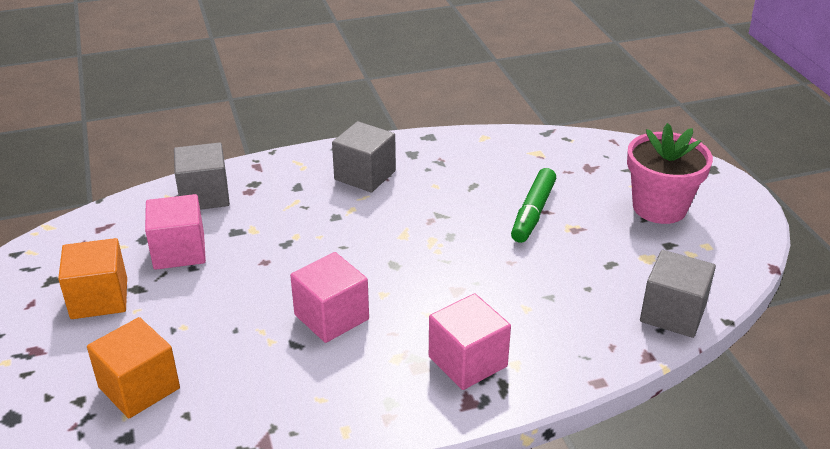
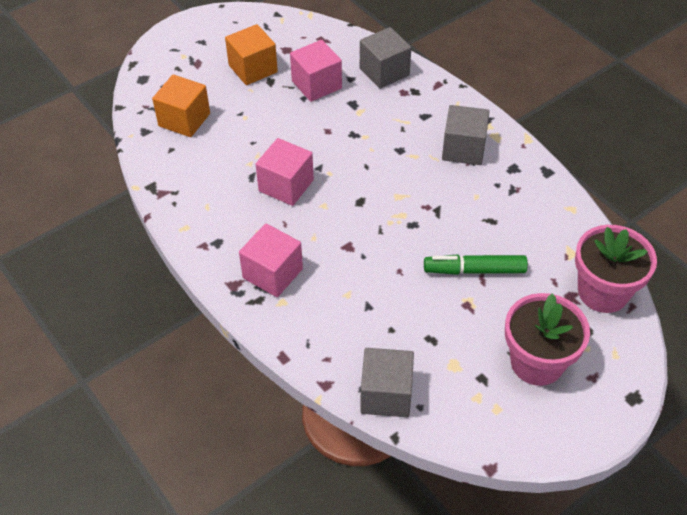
camera: 70 degrees right, 15 degrees up
none -> pink flower pot [575,225,657,313]

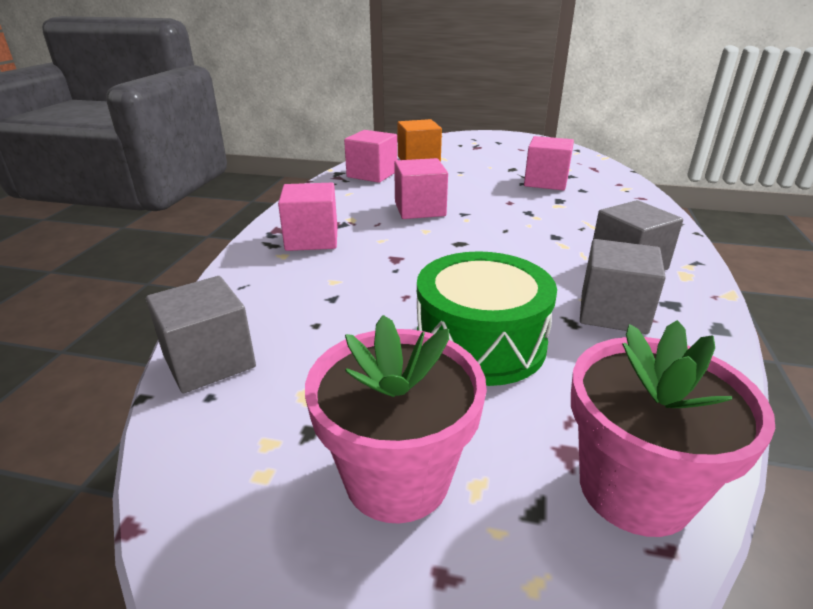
camera: 50 degrees right, 20 degrees down
orange cube [225,24,278,85] -> none
grey cube [360,27,411,88] -> grey cube moved to [580,239,666,334]
green marker [424,254,528,275] -> green drum [417,251,557,386]
none -> pink cube [344,130,397,183]

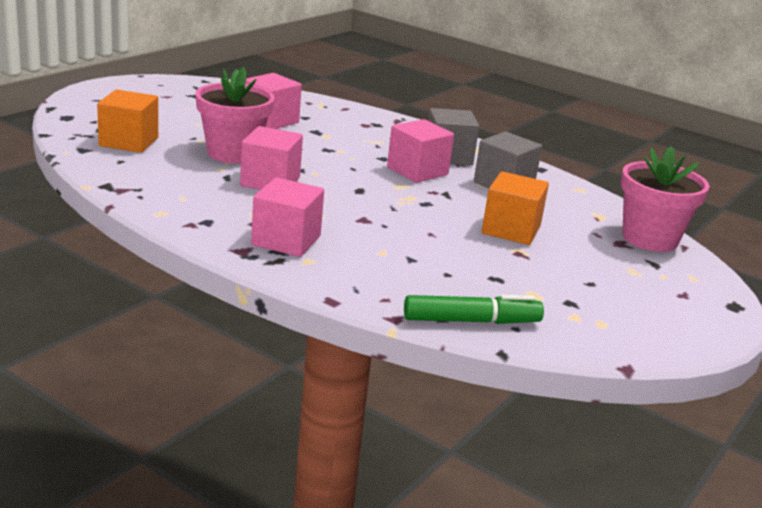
camera: 70 degrees left, 5 degrees down
grey cube [146,276,256,393] -> green marker [404,295,544,324]
pink flower pot [305,315,487,523] -> pink flower pot moved to [195,67,275,164]
pink cube [344,130,397,183] -> pink cube moved to [387,119,454,183]
green drum [417,251,557,386] -> orange cube [482,171,549,245]

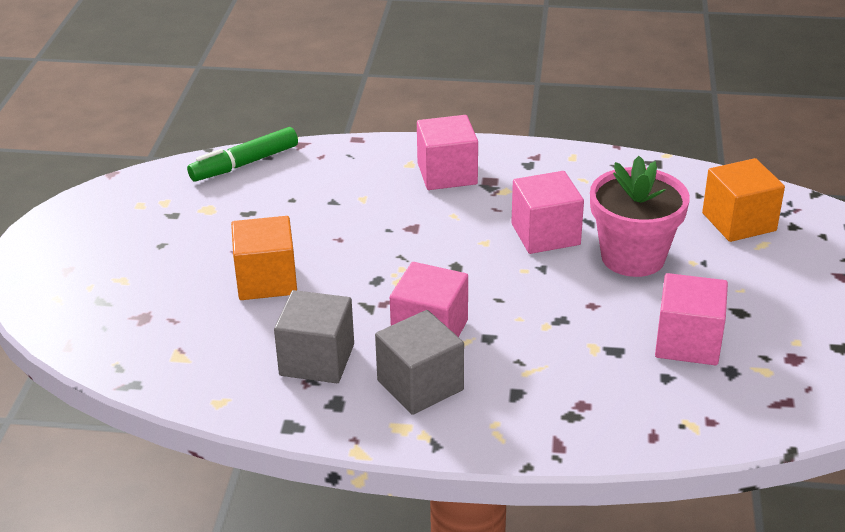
camera: 155 degrees right, 10 degrees up
pink flower pot [621,146,710,252] -> none

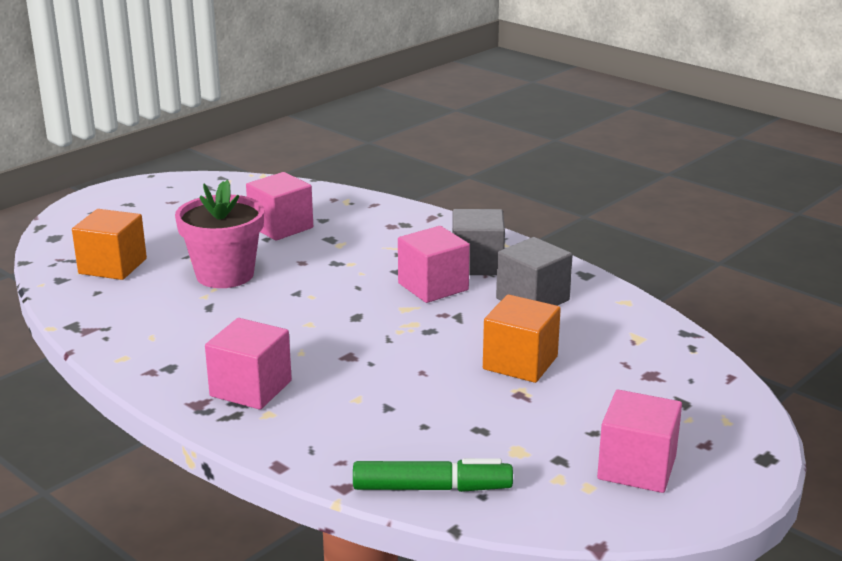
camera: 145 degrees left, 10 degrees down
pink cube [511,171,584,254] -> pink cube moved to [597,390,682,493]

